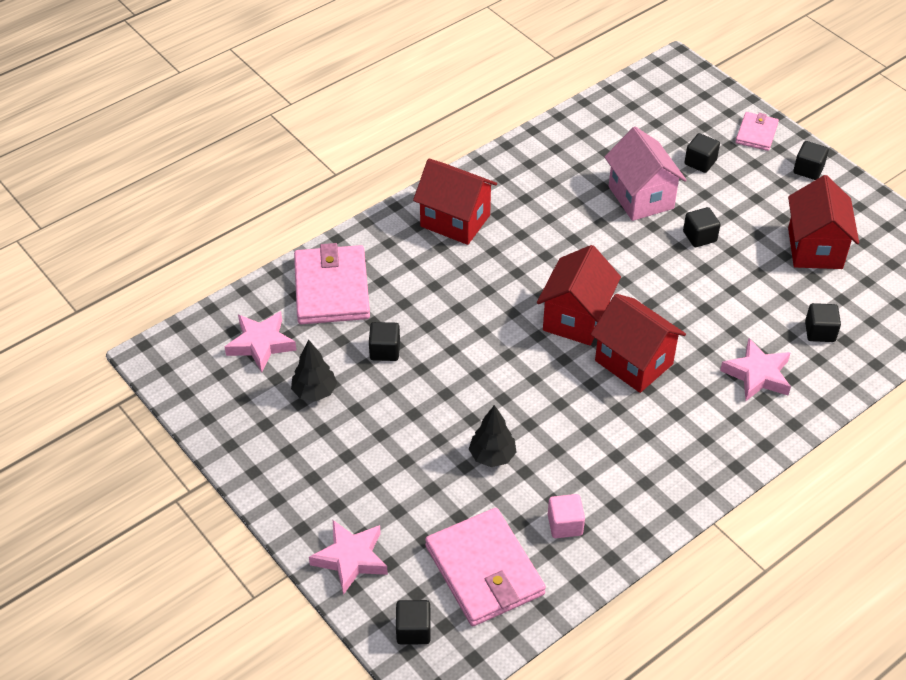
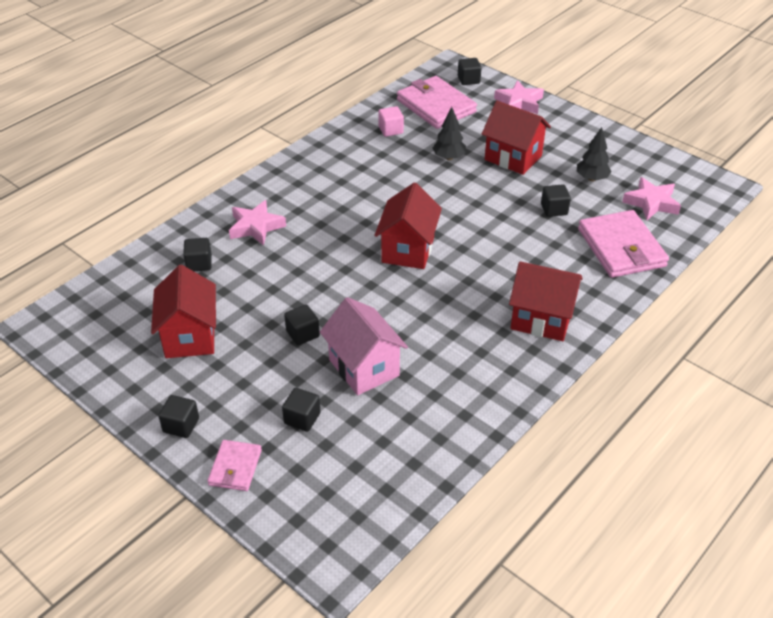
camera: 170 degrees right, 5 degrees down
red house [590,294,686,393] -> red house moved to [482,101,551,175]

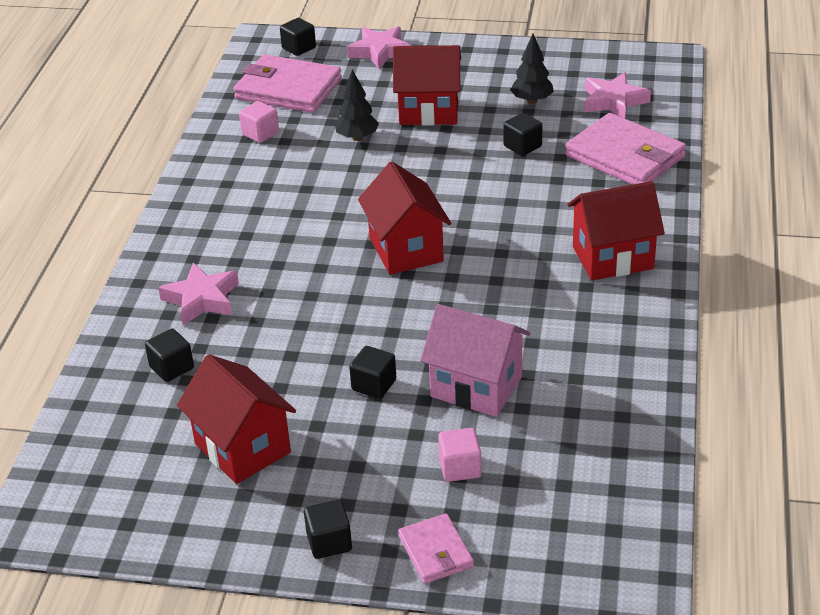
camera: 30 degrees left, 5 degrees down
black cube [282,388,321,432] -> pink cube [438,428,482,482]

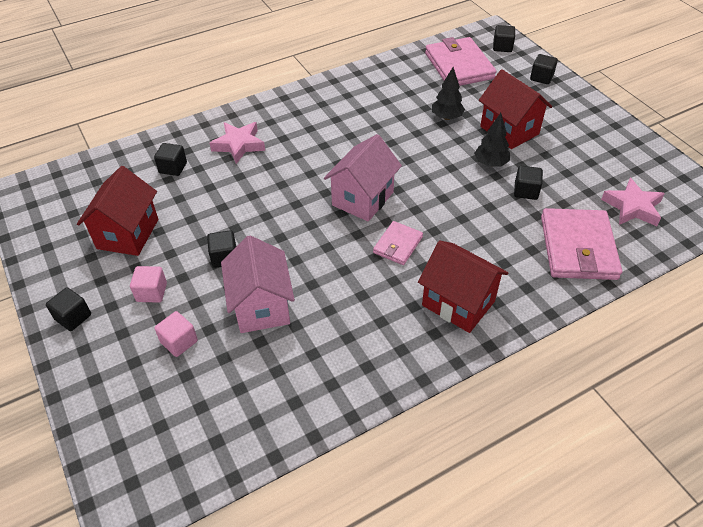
camera: 50 degrees right, 10 degrees up
pink cube [239,101,279,143] -> pink cube moved to [130,266,167,303]
pink star [347,26,411,69] -> black cube [530,54,558,84]
red house [358,162,451,275] -> pink house [324,134,402,222]
pink wallet [398,513,474,584] -> pink wallet moved to [373,221,423,265]
black tree [510,34,554,104] -> black tree moved to [474,113,510,167]

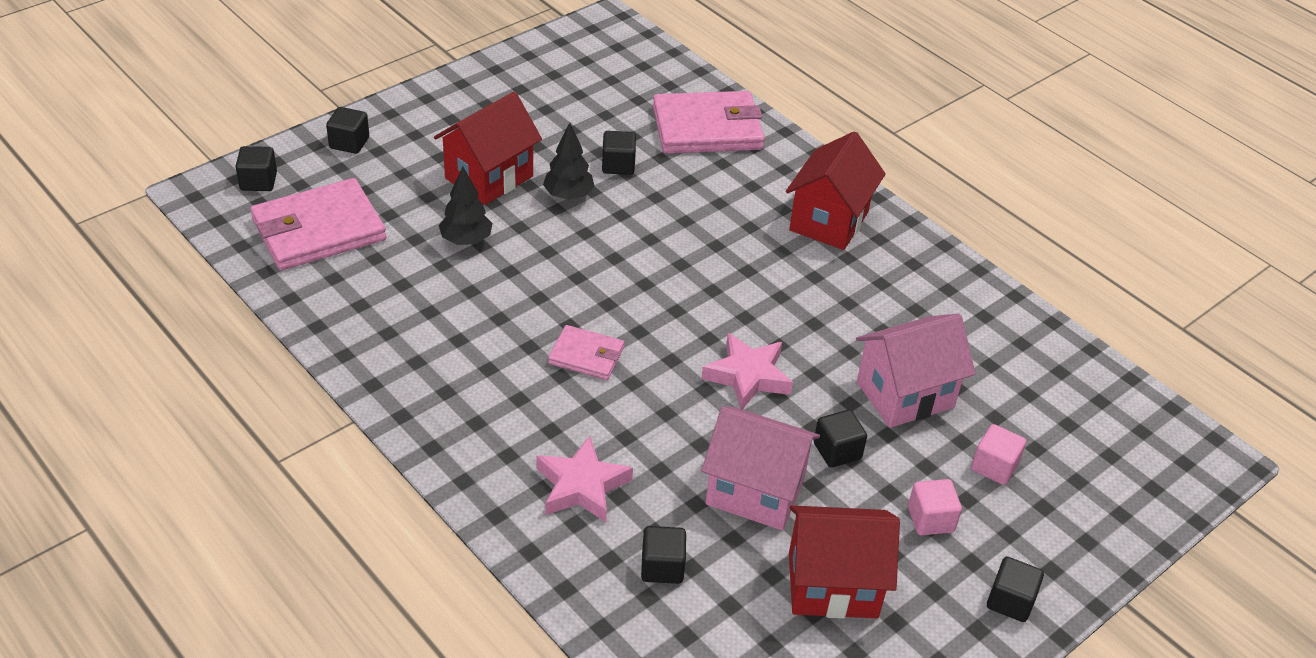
camera: 105 degrees left, 5 degrees down
pink house [324,134,402,222] -> pink house moved to [702,407,820,530]
pink wallet [373,221,423,265] -> pink wallet moved to [548,325,624,380]
pink star [601,178,665,226] -> pink star moved to [701,333,793,409]

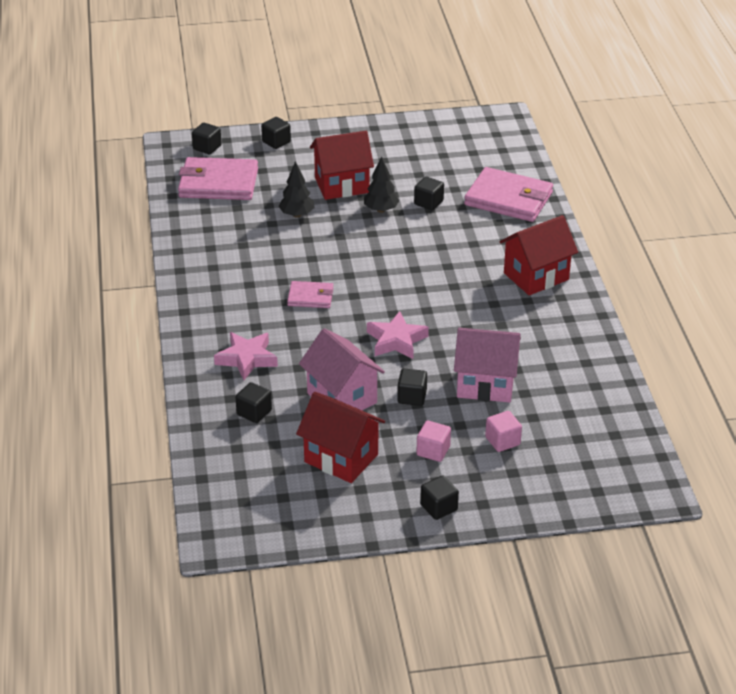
camera: 35 degrees right, 5 degrees down
pink wallet [548,325,624,380] -> pink wallet turned 45 degrees counterclockwise [287,281,333,308]

